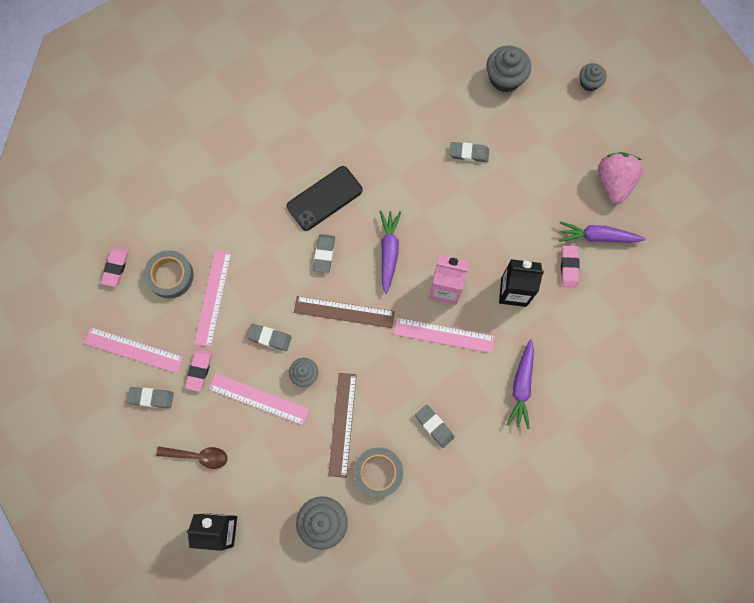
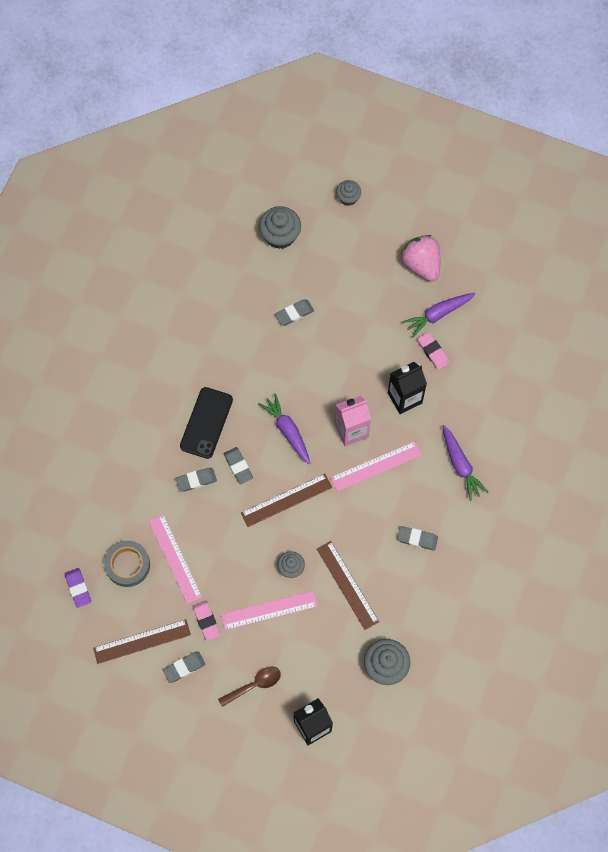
camera: 35 degrees left, 5 degrees down
pink ruler [84,327,184,374] -> brown ruler [93,619,191,664]
pink eraser [101,247,129,287] -> purple eraser [65,568,91,608]
grey eraser [246,324,292,351] -> grey eraser moved to [175,468,217,492]
grey tape [354,447,403,498] -> none

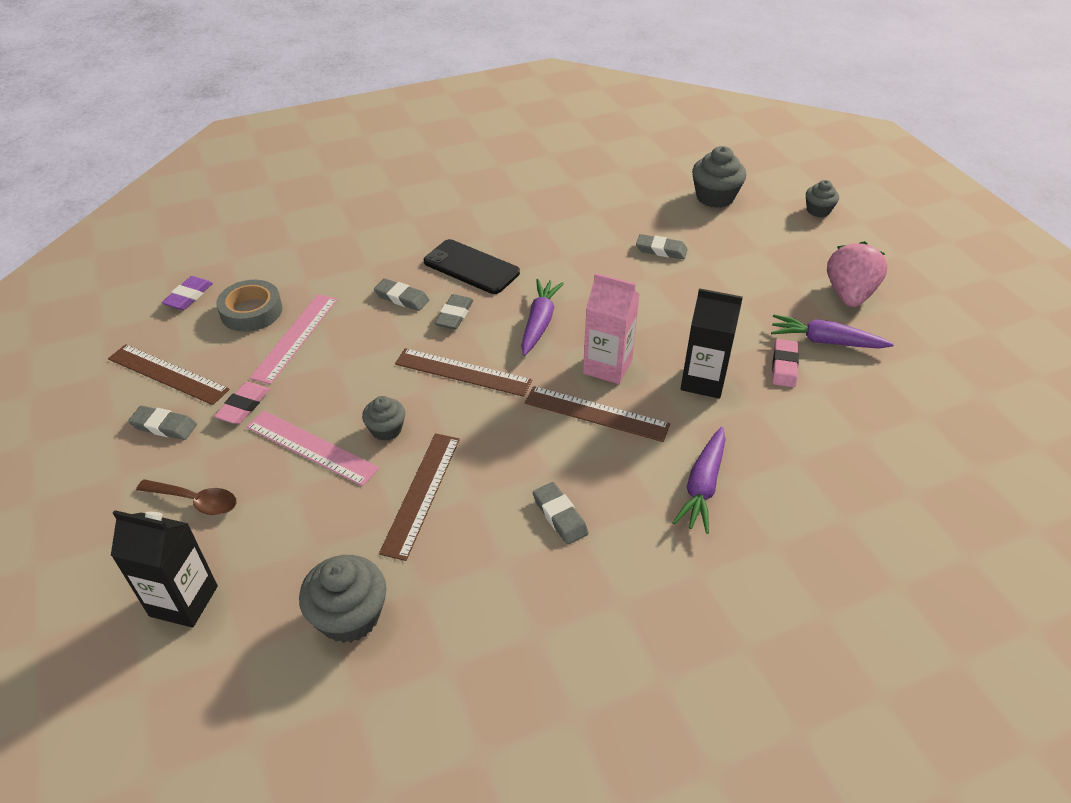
camera: 45 degrees right, 25 degrees down
black phone [180,387,233,459] -> black phone turned 60 degrees clockwise [424,239,520,294]
pink ruler [330,441,422,492] -> brown ruler [525,386,670,442]

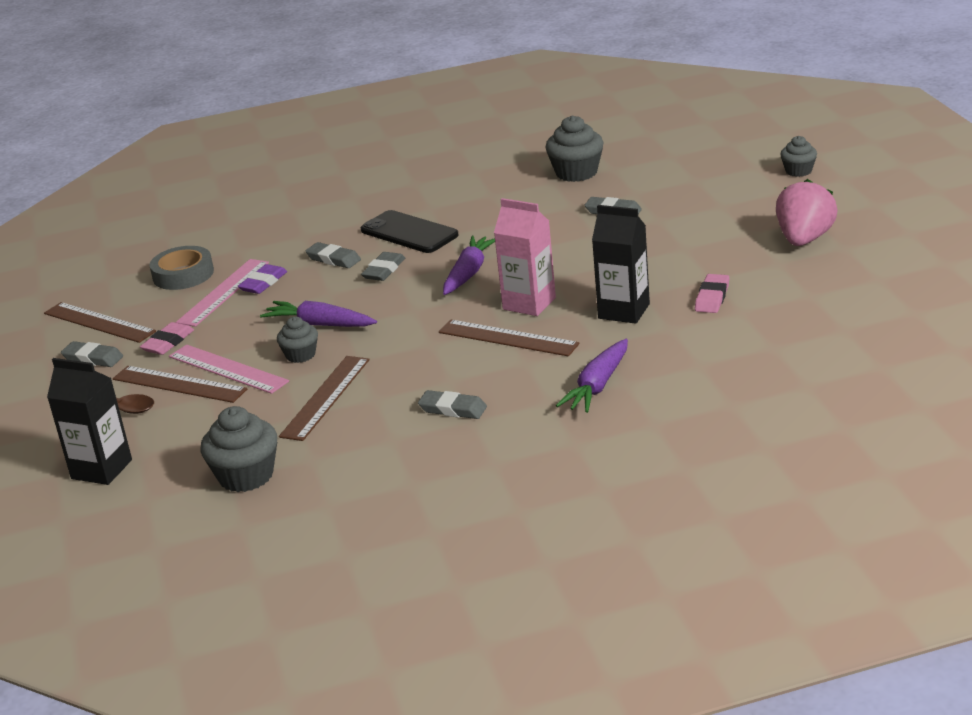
camera: 10 degrees right, 15 degrees down
purple eraser [162,276,213,310] -> purple eraser moved to [238,264,287,294]
brown ruler [395,348,532,397] -> brown ruler moved to [113,366,247,403]
grey eraser [533,482,588,545] -> grey eraser turned 45 degrees counterclockwise [418,390,487,419]
grey cupcake [692,146,746,208] -> grey cupcake moved to [545,115,604,182]
purple carrot [771,314,894,349] -> purple carrot moved to [260,301,377,327]

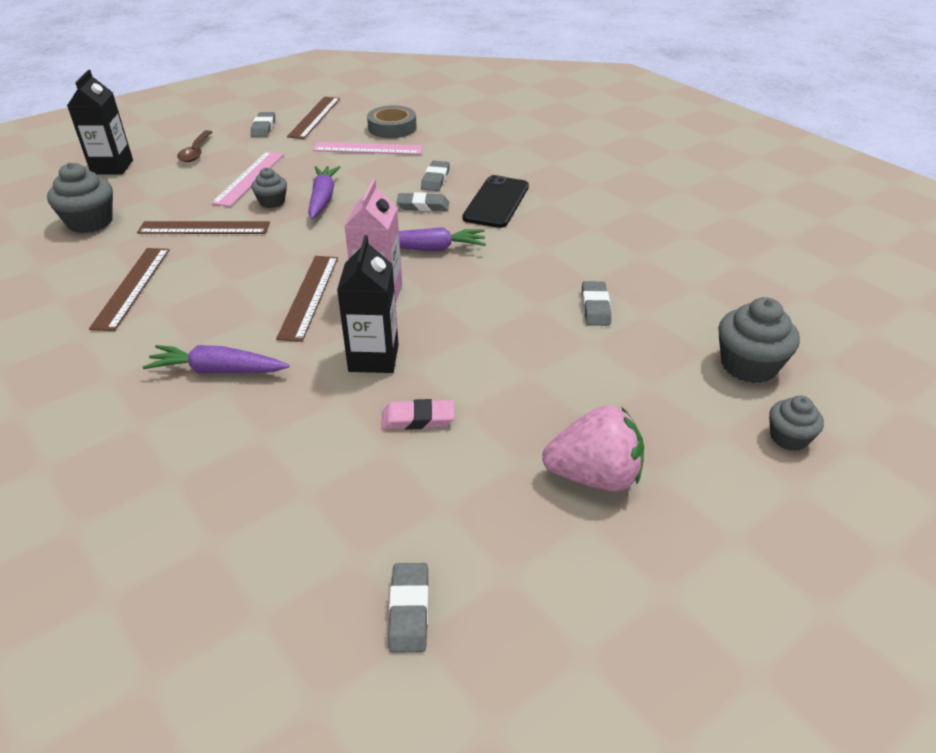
camera: 65 degrees right, 10 degrees up
brown ruler [113,366,247,403] -> brown ruler moved to [89,248,169,331]
pink eraser [140,322,194,355] -> none
purple eraser [238,264,287,294] -> none
grey eraser [418,390,487,419] -> grey eraser moved to [388,563,429,653]
grey cupcake [545,115,604,182] -> grey cupcake moved to [719,297,800,383]

